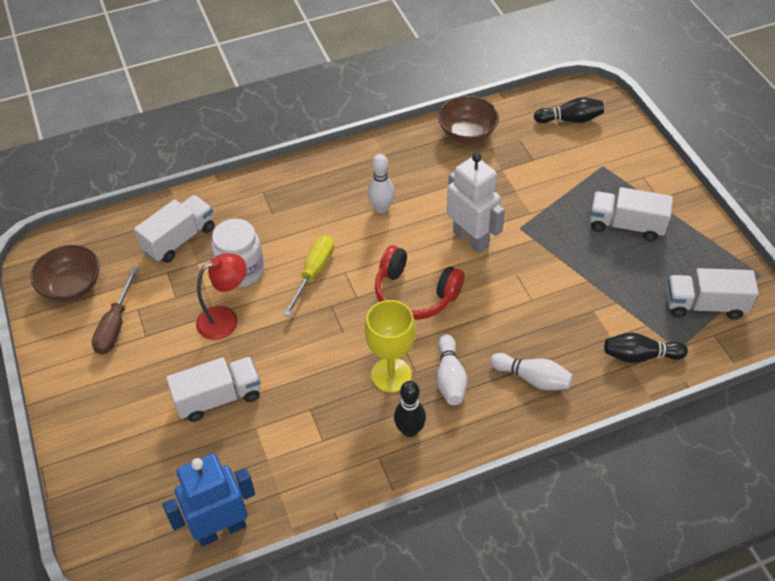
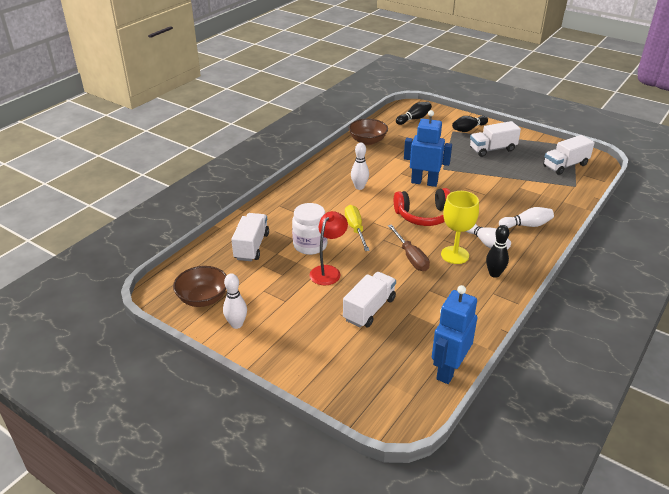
camera: 35 degrees left, 15 degrees down
brown screwdriver [91,267,138,355] -> brown screwdriver moved to [388,224,430,271]
white robot [447,153,505,254] -> blue robot [404,110,452,187]
black bowling pin [604,332,688,363] -> black bowling pin moved to [452,116,488,132]
none -> white bowling pin [223,273,247,329]

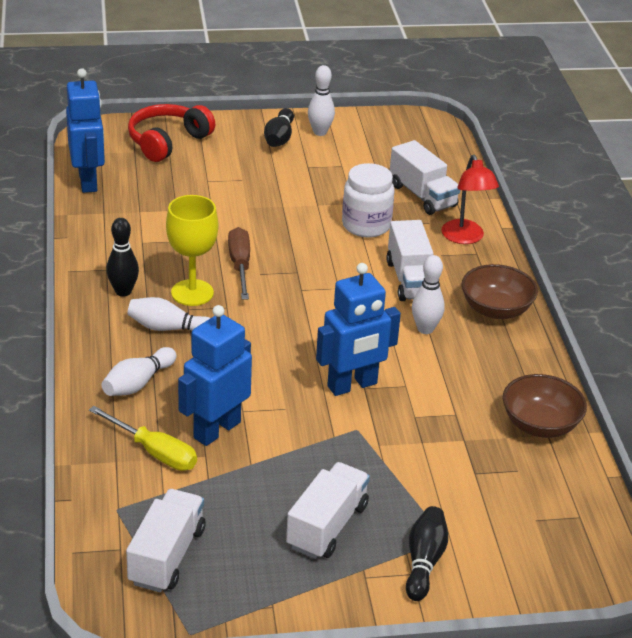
camera: 135 degrees right, 0 degrees up
brown bowl [173,266,227,307] -> brown bowl moved to [462,264,538,319]
red lamp [309,211,348,285] -> red lamp moved to [441,155,499,244]
white truck [343,272,396,328] -> white truck moved to [386,220,434,301]
yellow screwdriver [345,205,370,251] -> yellow screwdriver moved to [89,406,197,471]
brown screwdriver [388,224,430,271] -> brown screwdriver turned 60 degrees clockwise [228,227,250,300]
red headphones [394,188,451,226] -> red headphones moved to [128,104,215,162]
black bowling pin [396,102,432,125] -> black bowling pin moved to [264,108,294,147]
none -> blue robot [178,305,252,446]

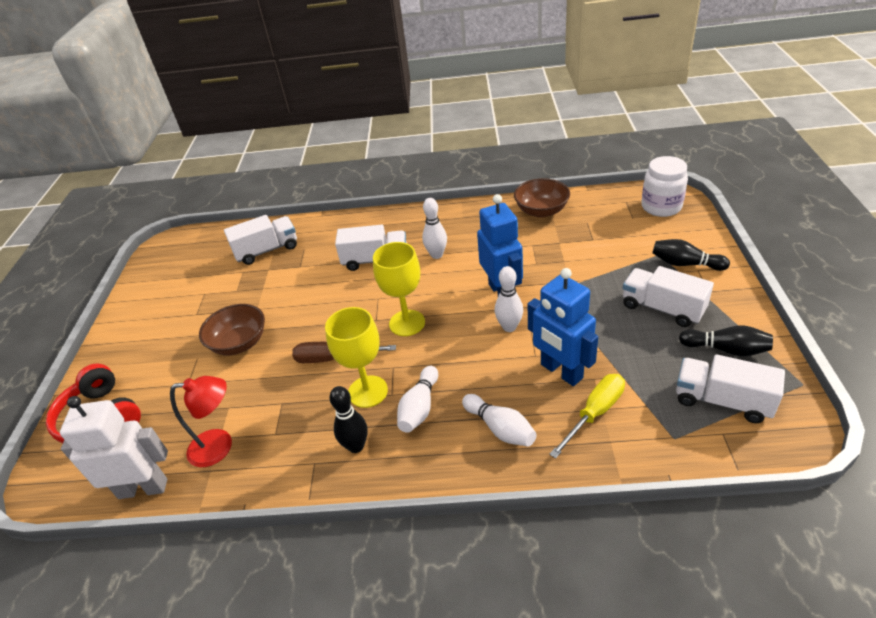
camera: 75 degrees left, 5 degrees up
blue robot [66,68,105,193] -> white robot [60,396,168,499]
black bowling pin [264,108,294,147] -> black bowling pin moved to [679,325,773,357]
white bowling pin [308,65,335,136] -> white bowling pin moved to [495,266,523,332]
white jar [342,163,395,238] -> white jar moved to [641,156,688,217]
red lamp [441,155,499,244] -> red lamp moved to [170,376,232,467]
brown bowl [462,264,538,319] -> brown bowl moved to [199,304,265,355]
none -> yellow goblet [373,242,425,336]

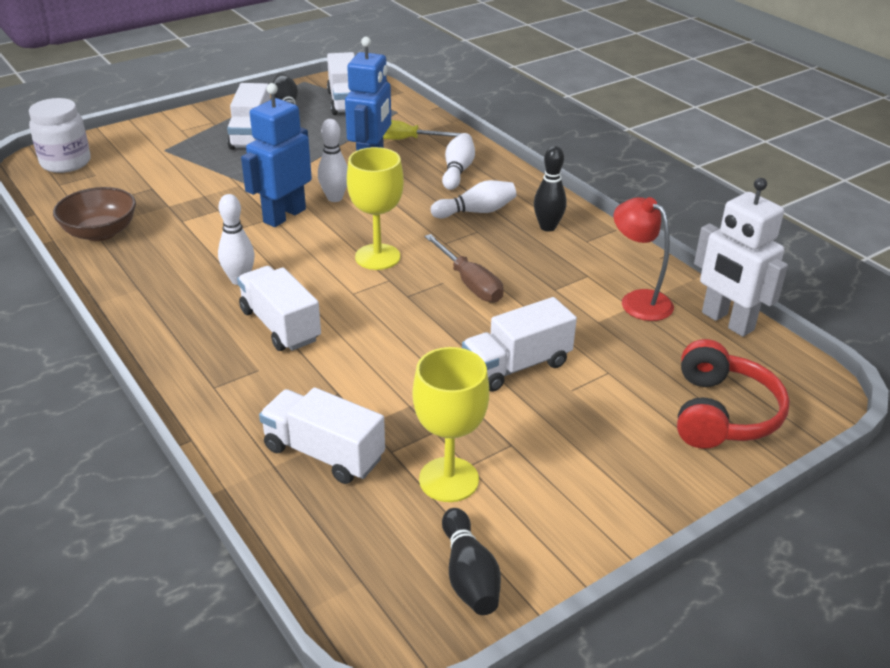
camera: 130 degrees left, 5 degrees down
brown bowl [199,304,265,355] -> white truck [462,297,577,392]
yellow goblet [325,307,388,408] -> yellow goblet moved to [413,347,489,502]
black bowling pin [652,239,730,271] -> black bowling pin moved to [442,508,501,615]

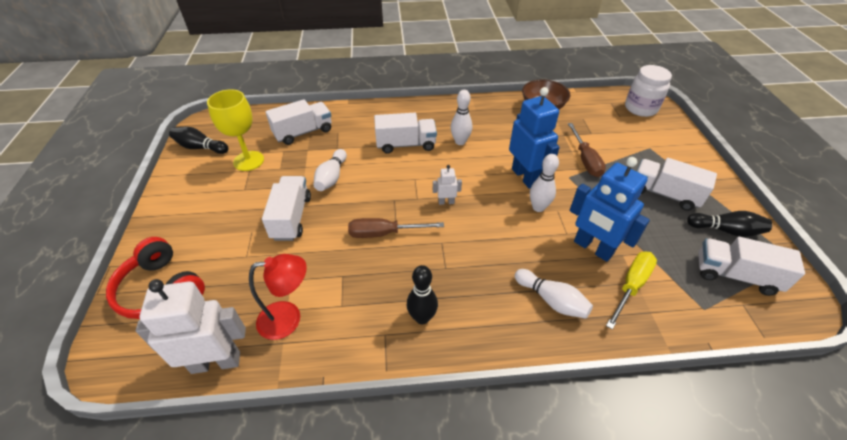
camera: 120 degrees right, 10 degrees up
yellow goblet [347,147,404,270] -> white robot [433,165,462,205]
white bowling pin [431,180,516,219] -> white bowling pin moved to [314,149,347,191]
none -> brown screwdriver [568,123,606,177]

